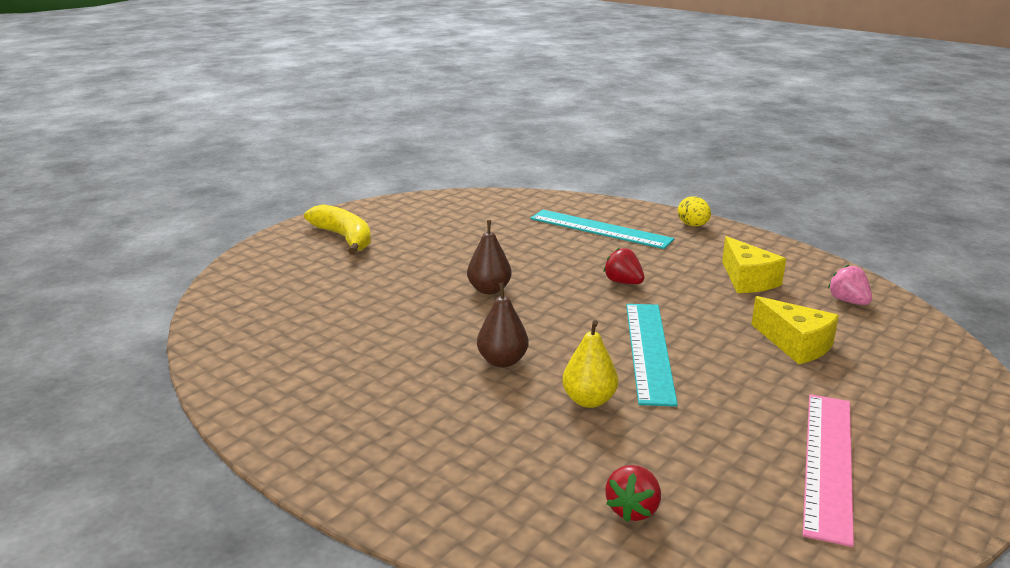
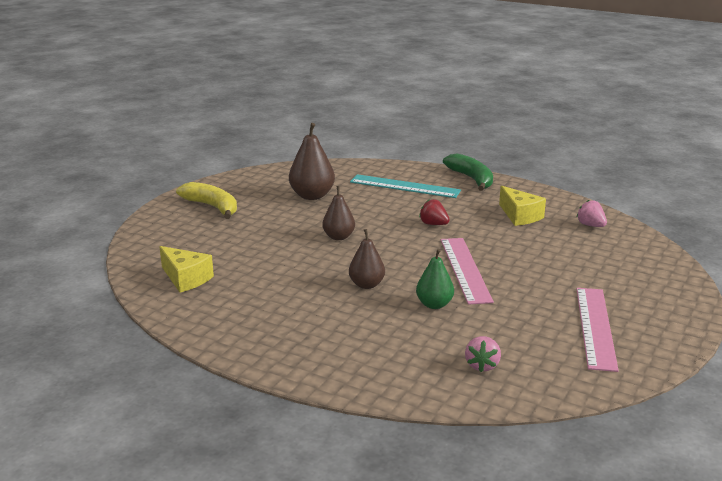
camera: 10 degrees left, 0 degrees up
yellow pear [562,320,618,408] -> green pear [416,249,454,309]
red strawberry [605,465,661,522] -> pink strawberry [465,336,501,372]
turquoise ruler [626,304,678,407] -> pink ruler [441,238,494,305]
yellow egg [678,196,711,226] -> green banana [443,154,493,191]
yellow cheese [751,296,839,364] -> yellow cheese moved to [159,246,214,293]
none -> brown pear [289,123,335,200]

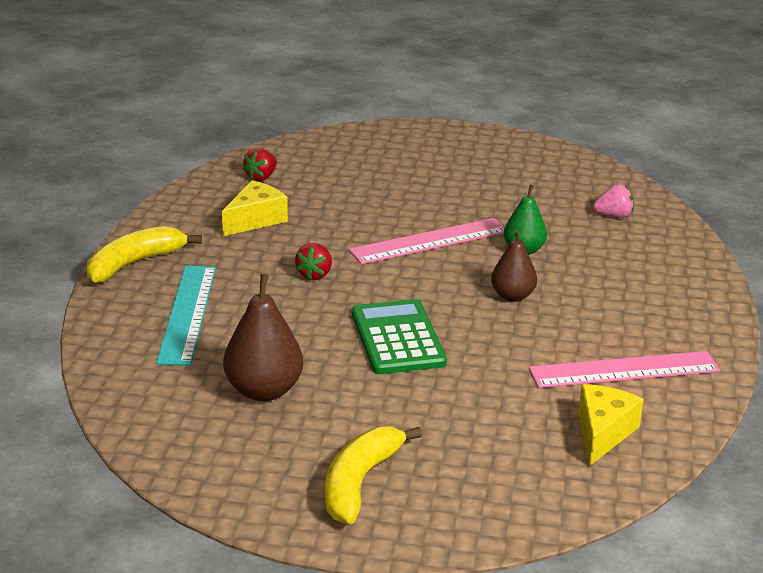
camera: 110 degrees left, 5 degrees up
brown pear [322,186,355,240] -> green calculator [352,299,447,374]
green banana [443,154,493,191] -> yellow banana [87,226,202,283]
pink strawberry [577,200,607,227] -> red strawberry [243,148,277,181]
pink ruler [577,288,619,372] -> pink ruler moved to [529,351,720,388]

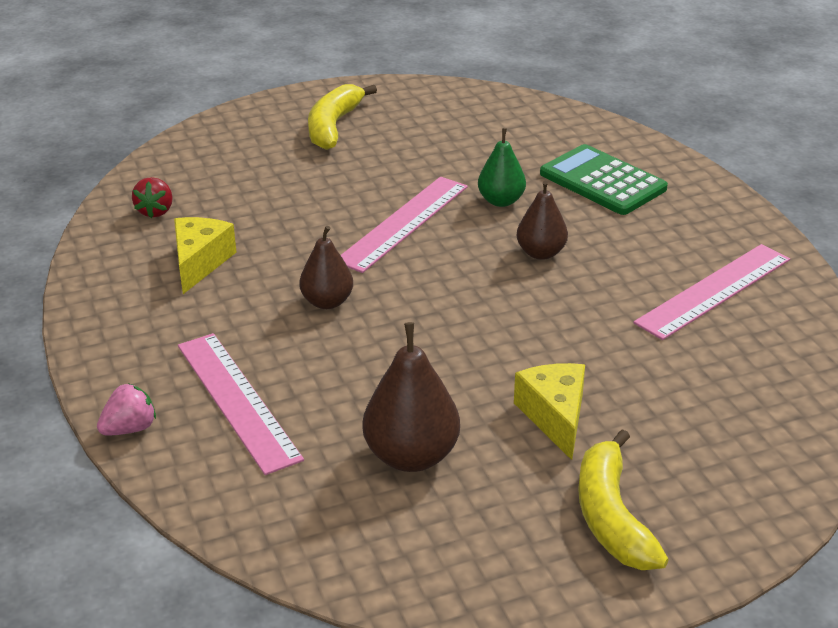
camera: 30 degrees left, 5 degrees up
yellow banana [87,226,202,283] -> yellow banana moved to [308,84,377,150]
turquoise ruler [156,266,216,366] -> pink ruler [178,333,304,475]
red strawberry [295,243,332,280] -> brown pear [299,226,353,309]
green calculator [352,299,447,374] -> green calculator moved to [540,144,668,215]
yellow cheese [578,384,644,466] -> yellow cheese moved to [514,363,585,460]
pink strawberry [593,184,634,218] -> pink strawberry moved to [97,383,156,436]

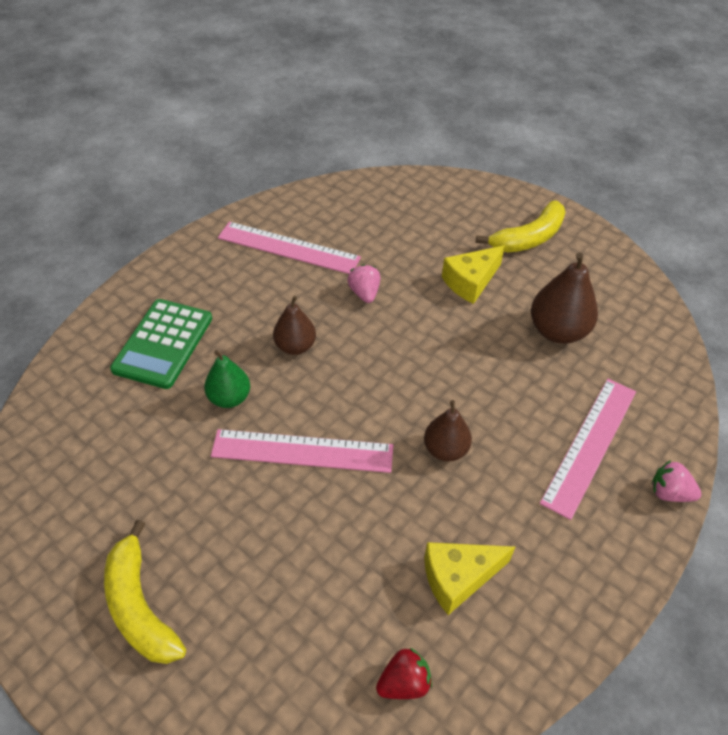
camera: 120 degrees left, 15 degrees up
yellow banana [308,84,377,150] -> yellow banana turned 75 degrees clockwise [104,520,186,664]
none -> pink strawberry [347,264,380,303]

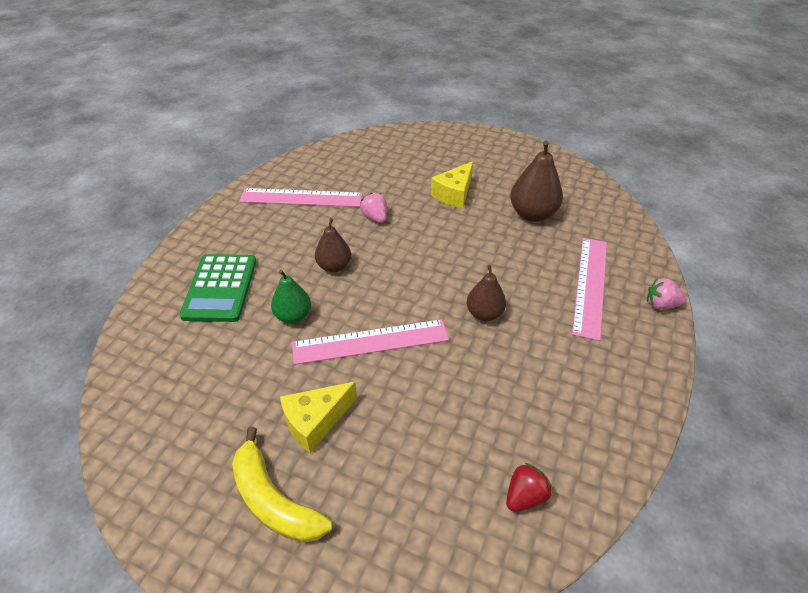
camera: 15 degrees left, 5 degrees down
yellow cheese [424,542,515,615] -> yellow cheese moved to [280,382,357,453]
yellow banana [476,200,565,253] -> none

